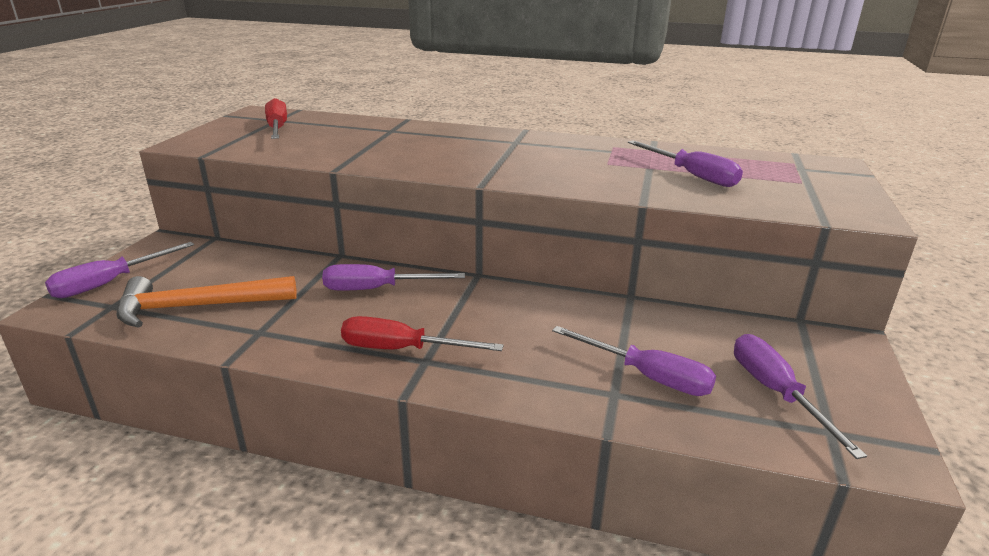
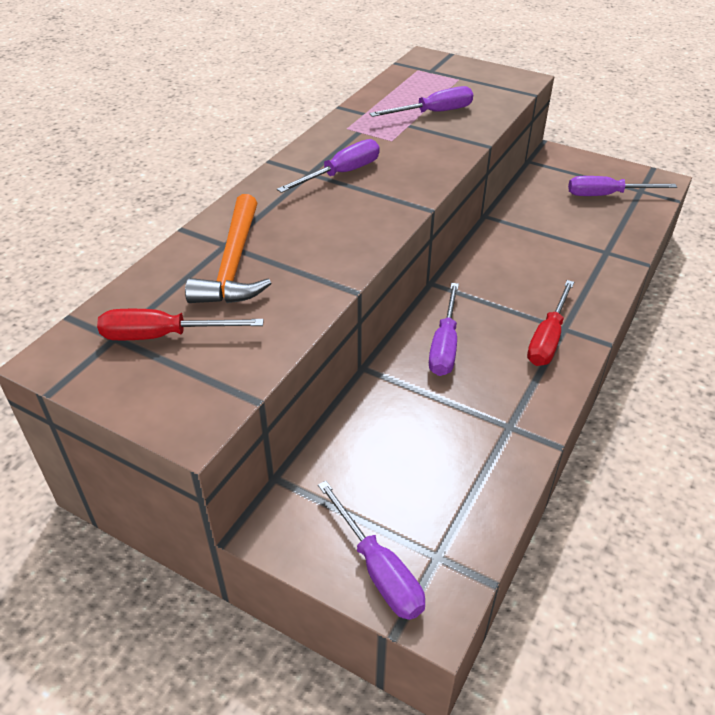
camera: 75 degrees left, 15 degrees up
orange hammer [116,276,297,328] -> orange hammer moved to [185,194,271,303]
purple screwdriver [552,326,716,396] -> purple screwdriver moved to [277,139,380,193]

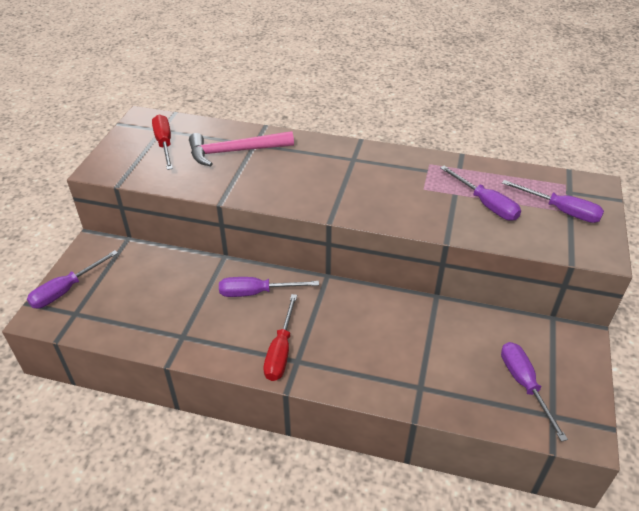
camera: 75 degrees right, 0 degrees up
orange hammer [185,194,271,303] -> pink hammer [189,131,294,166]
purple screwdriver [277,139,380,193] -> purple screwdriver moved to [502,180,604,223]
red screwdriver [527,280,574,366] -> red screwdriver turned 90 degrees counterclockwise [263,294,297,381]

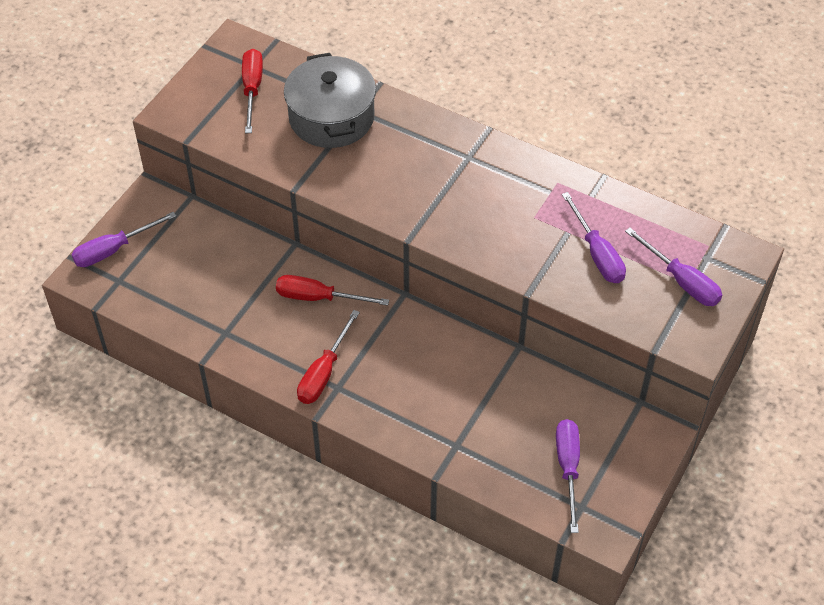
camera: 15 degrees right, 10 degrees up
pink hammer [189,131,294,166] -> grey pot [284,53,376,148]
purple screwdriver [219,277,319,297] -> red screwdriver [276,275,389,306]

